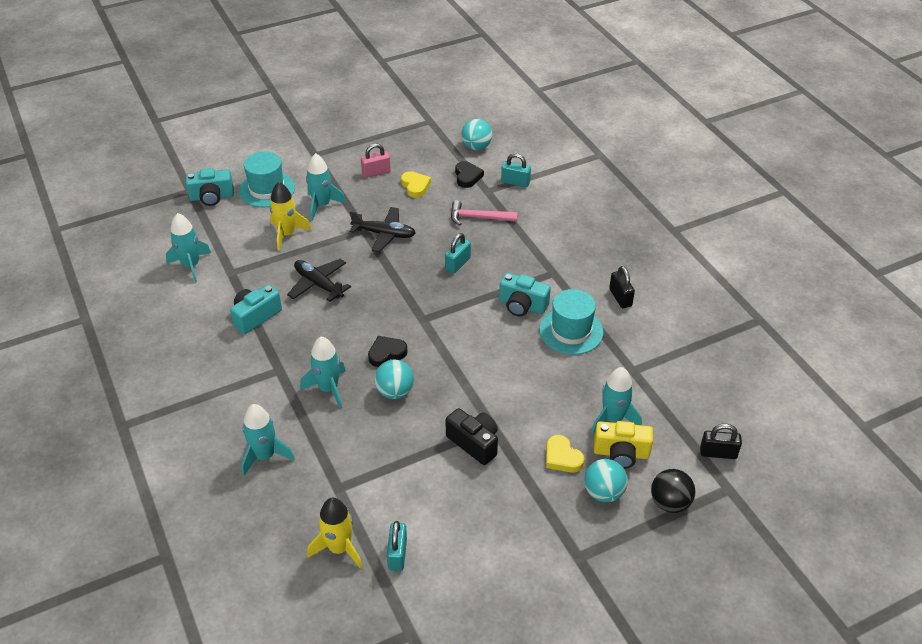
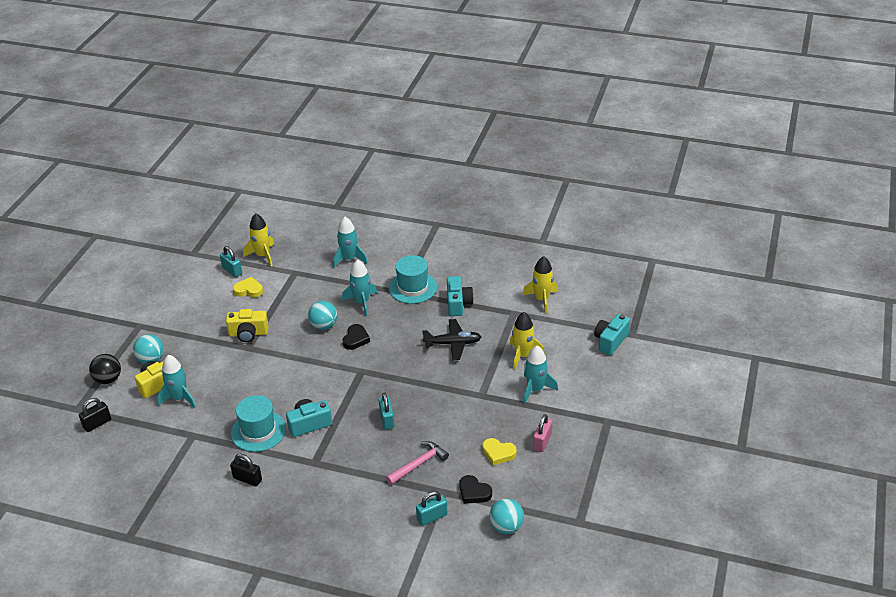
camera: 135 degrees right, 5 degrees down
turquoise rocket [166,213,211,283] -> yellow rocket [523,256,558,313]
turquoise hat [239,152,295,207] -> turquoise hat moved to [389,255,437,304]
black plane [350,207,416,252] -> none
black camera [446,408,498,465] -> yellow camera [226,309,269,342]
yellow heart [546,435,584,473] -> yellow heart moved to [233,277,263,298]

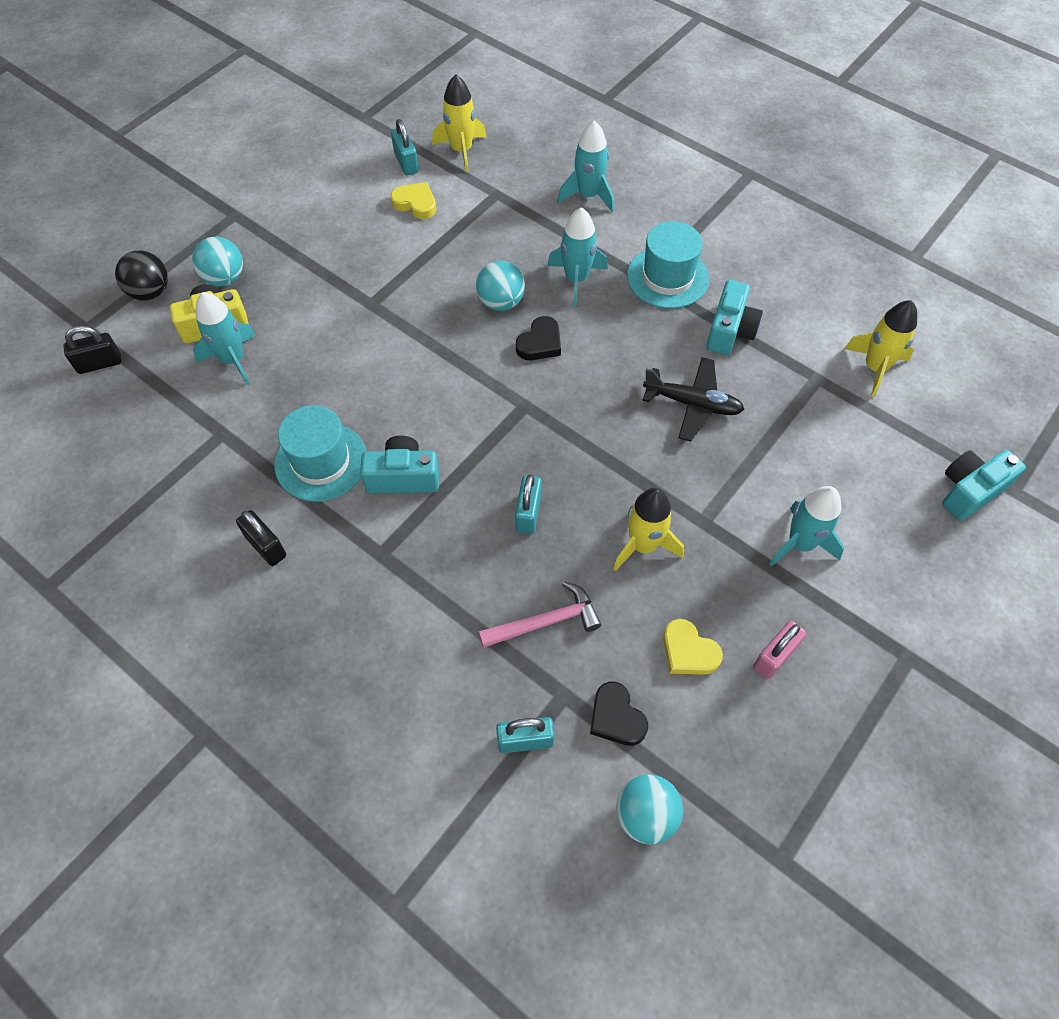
camera: 20 degrees right, 20 degrees up
yellow camera [226,309,269,342] -> none
yellow rocket [510,312,545,370] -> yellow rocket moved to [613,488,684,571]

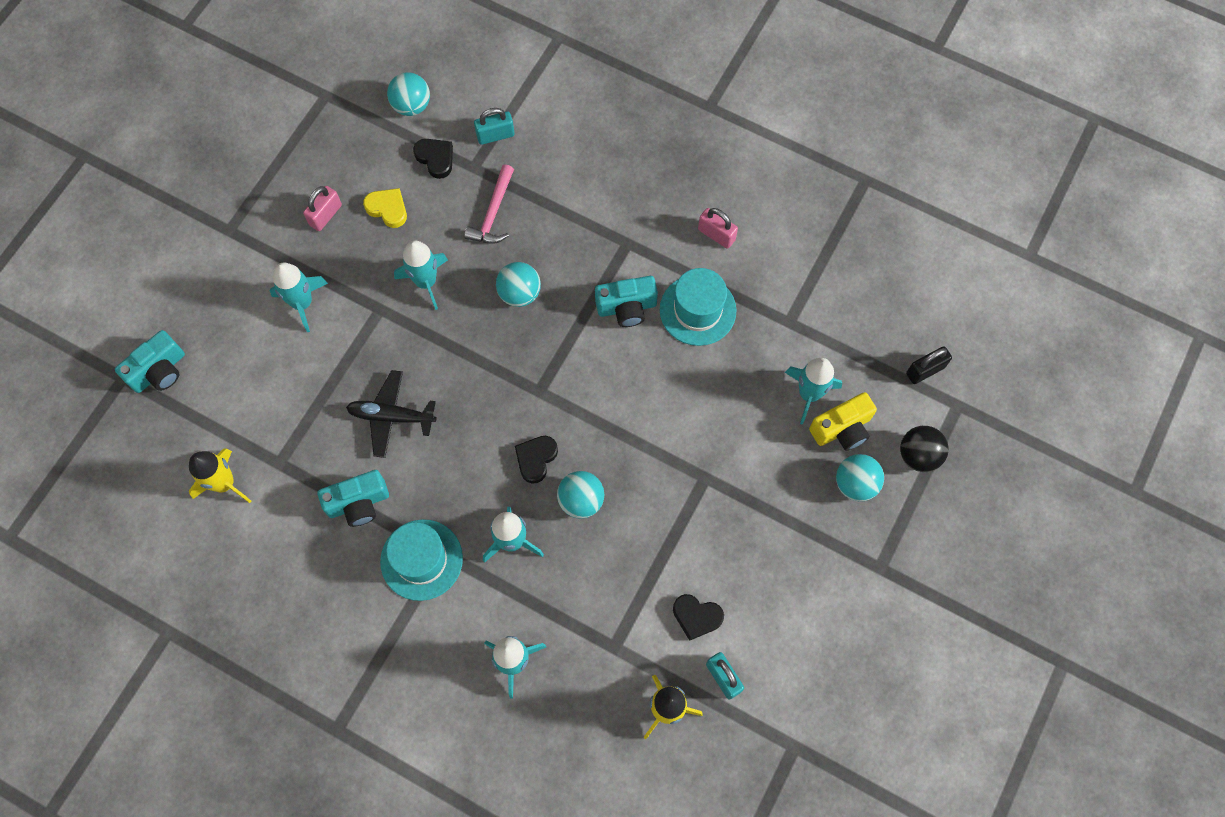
camera: 170 degrees right, 10 degrees up
black padlock [236,510,286,566] -> pink padlock [698,208,738,249]
yellow heart [391,182,436,219] -> black heart [673,594,724,641]
pink hammer [479,582,601,648] -> pink hammer turned 45 degrees counterclockwise [464,164,514,244]
turquoise padlock [515,474,542,534] -> turquoise ball [496,262,541,307]
yellow rocket [613,488,684,571] -> turquoise rocket [394,240,448,310]
turquoise camera [707,280,763,355] -> turquoise camera turned 120 degrees counterclockwise [318,470,389,527]

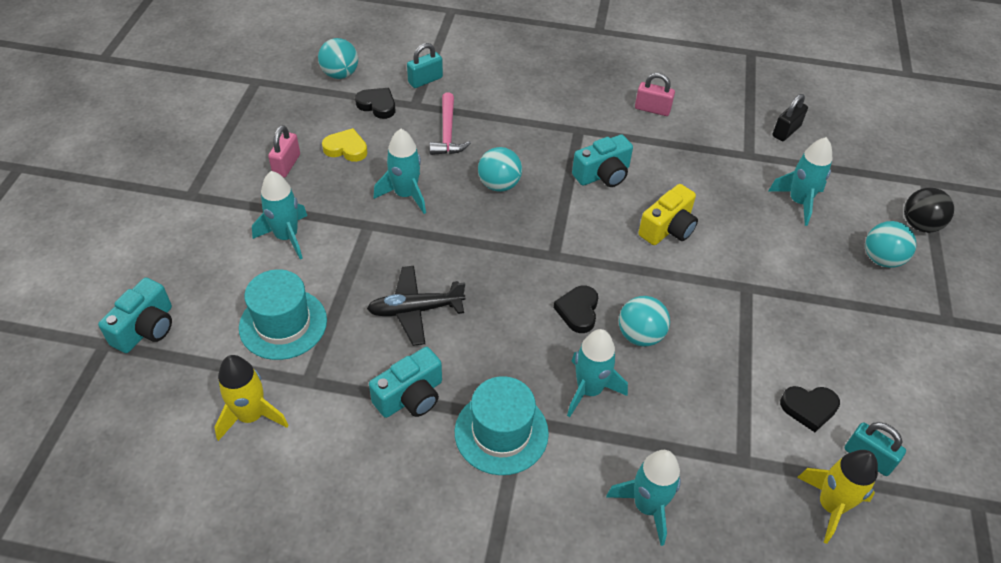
camera: 20 degrees left, 20 degrees down
turquoise hat [660,268,736,346] -> turquoise hat moved to [239,269,327,360]
yellow camera [809,392,877,451] -> yellow camera moved to [638,184,698,245]
black padlock [906,346,952,384] -> black padlock moved to [772,94,808,141]

